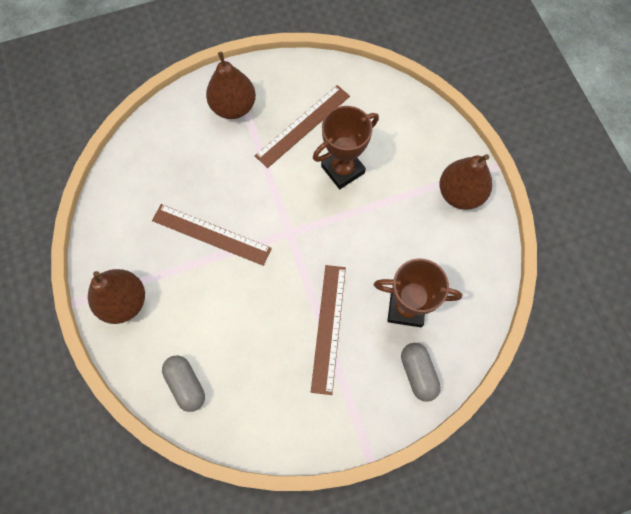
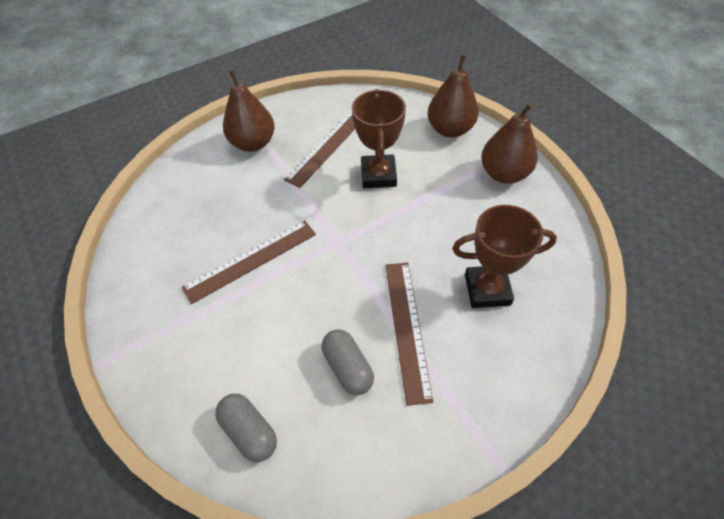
camera: 10 degrees left, 15 degrees down
brown pear [88,269,145,324] -> brown pear moved to [427,55,479,138]
brown ruler [152,204,272,266] -> brown ruler turned 45 degrees counterclockwise [182,220,316,304]
brown trophy [313,106,379,189] -> brown trophy turned 45 degrees counterclockwise [352,89,406,188]
grey capsule [401,343,441,402] -> grey capsule moved to [322,329,374,395]

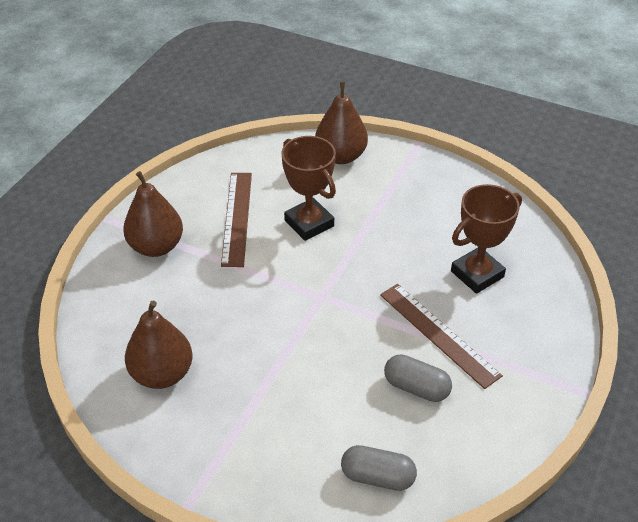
camera: 35 degrees left, 10 degrees down
brown ruler [182,220,316,304] -> none
brown pear [481,103,538,184] -> brown pear moved to [125,301,193,389]

